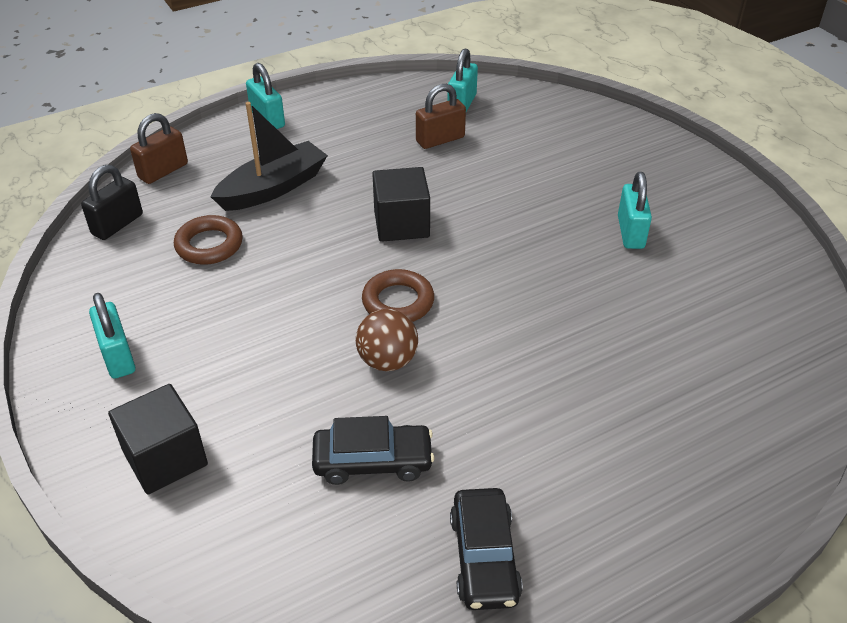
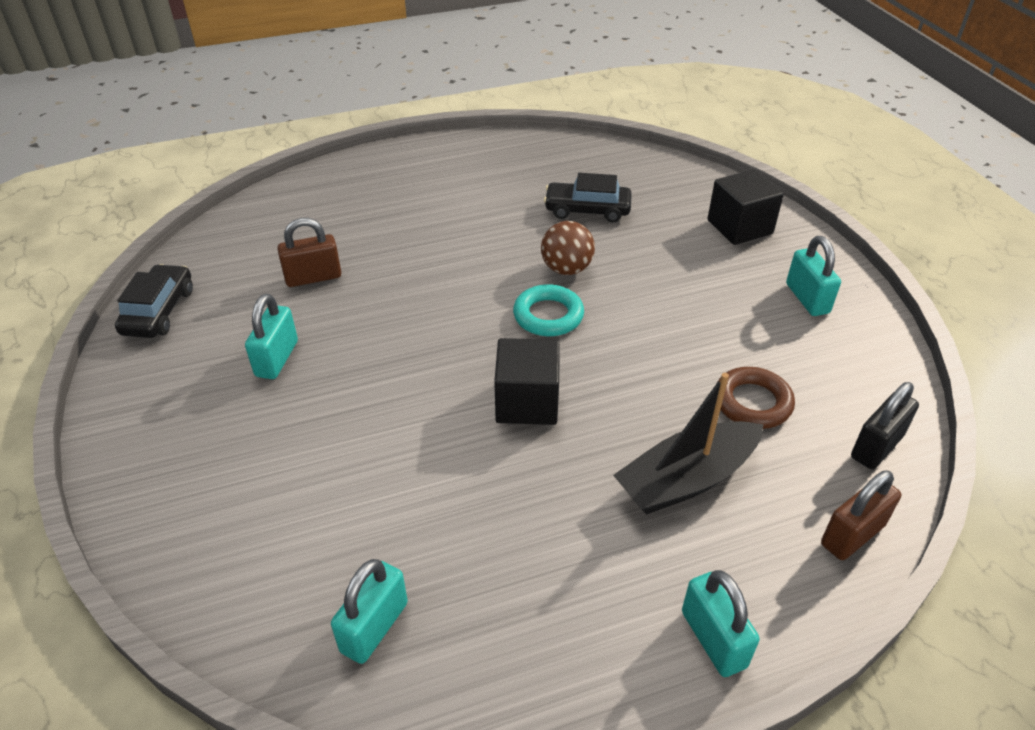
camera: 170 degrees left, 0 degrees up
brown ring [362,269,434,322] -> turquoise ring [513,284,584,336]
brown padlock [416,84,466,149] -> brown padlock moved to [277,218,341,287]
black car [450,488,523,610] -> black car moved to [115,264,193,338]

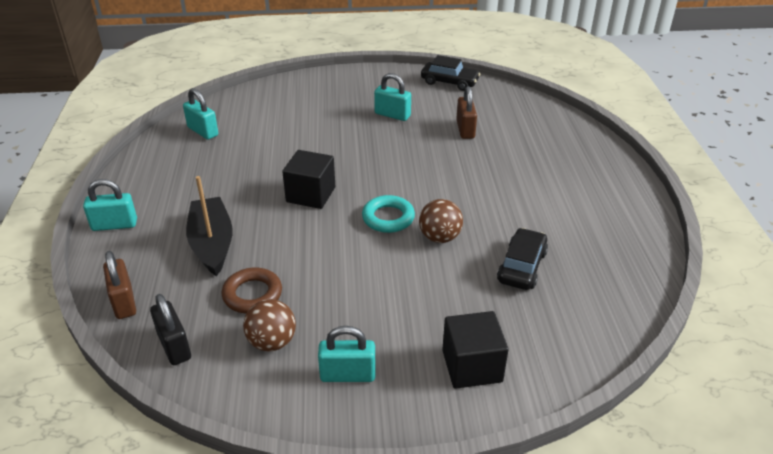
camera: 105 degrees right, 5 degrees down
none -> brown ball [243,299,296,351]

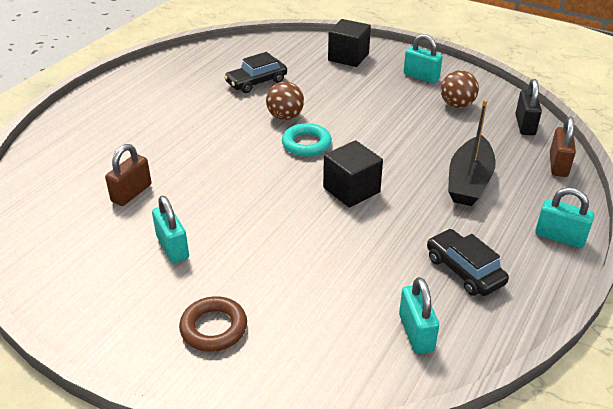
camera: 145 degrees left, 0 degrees up
brown ring [222,268,282,314] -> brown ring moved to [179,296,247,352]
black car [421,55,480,91] -> black car moved to [427,229,509,296]

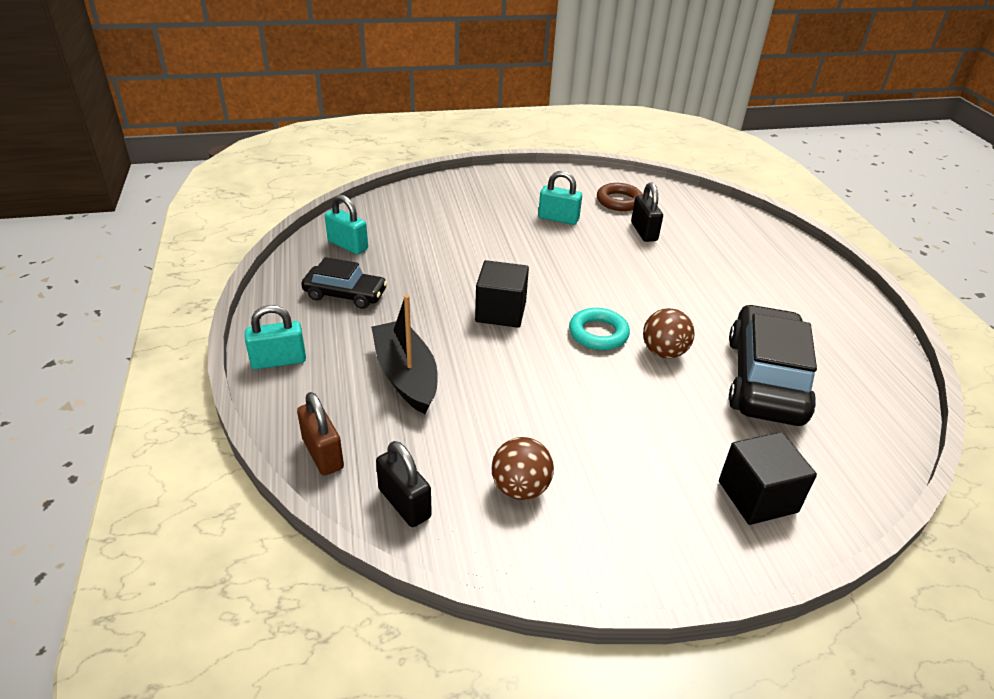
camera: 135 degrees right, 0 degrees up
brown padlock [105,144,151,206] -> black padlock [631,182,663,242]
brown ring [179,296,247,352] -> brown ring moved to [597,183,643,211]
black car [224,52,287,93] -> black car [729,304,817,426], size x1.76
turquoise padlock [403,34,443,83] -> none

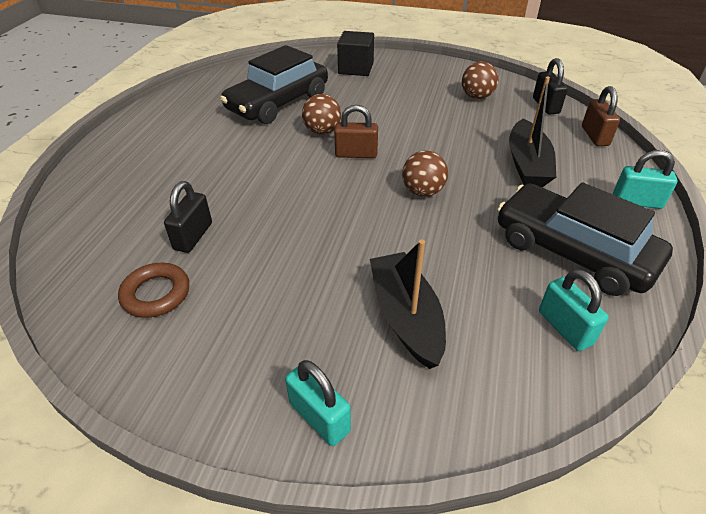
camera: 150 degrees left, 5 degrees up
black car [301,257,388,309] -> black car [497,182,673,296], size x1.76
black cube [475,260,529,328] -> brown ball [402,150,448,197]
turquoise padlock [538,171,582,225] -> turquoise padlock moved to [285,360,351,446]
turquoise ring [569,308,630,350] -> brown padlock [334,105,378,158]
none -> black boat [370,240,446,369]

